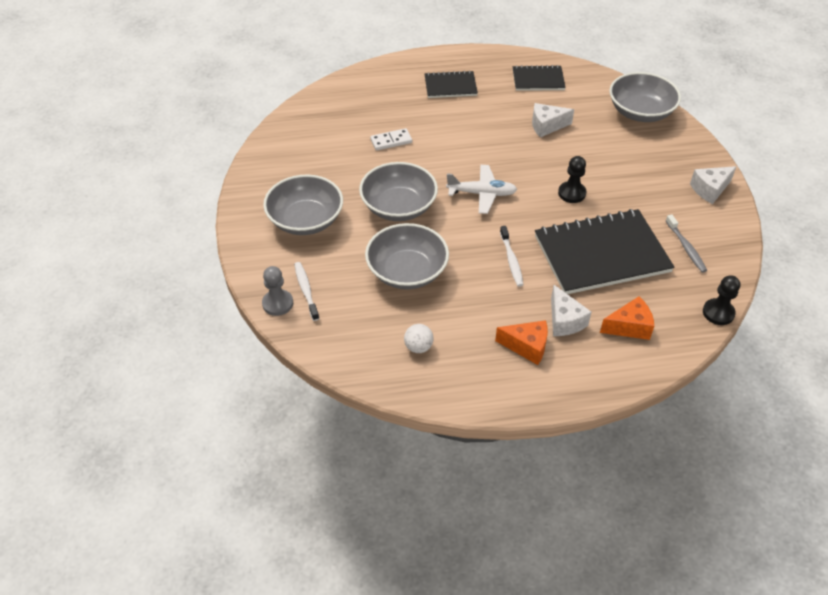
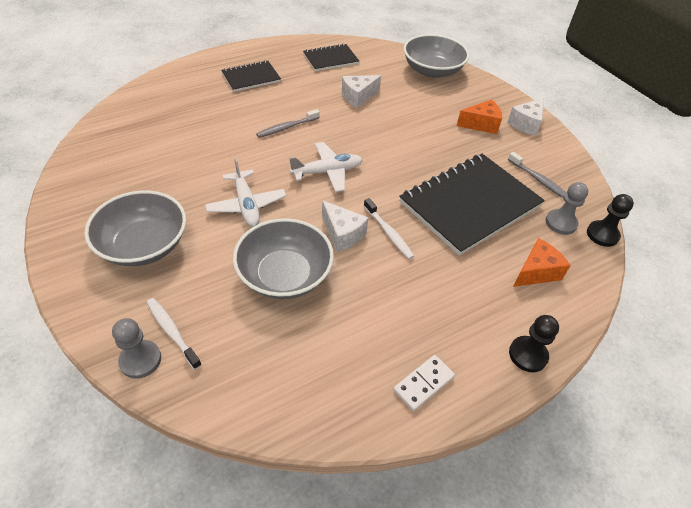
camera: 25 degrees left, 0 degrees up
grey bowl [359,162,438,221] -> white plane [205,158,286,227]
white domino [370,128,412,151] -> white domino moved to [393,355,455,411]
white ball [404,324,433,353] -> none
orange cheese [495,320,548,365] -> orange cheese moved to [457,99,502,134]
white cheese [551,285,592,336] -> white cheese moved to [322,200,369,252]
black pawn [558,156,586,203] -> black pawn moved to [509,315,559,372]
none -> grey toothbrush [256,109,320,138]
none -> grey pawn [546,182,588,235]

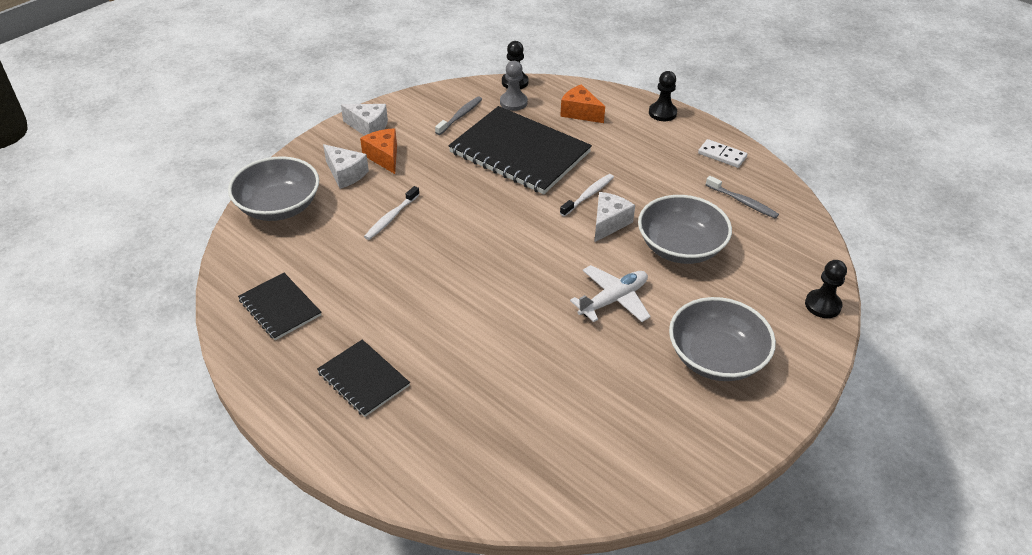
camera: 105 degrees left, 5 degrees down
grey pawn [112,318,161,379] -> black pawn [805,260,847,318]
white toothbrush [147,298,202,370] -> white toothbrush moved to [364,186,420,240]
grey toothbrush [256,109,320,138] -> grey toothbrush moved to [706,176,779,219]
white plane [289,142,363,192] -> none
white cheese [342,75,381,108] -> white cheese moved to [323,144,369,189]

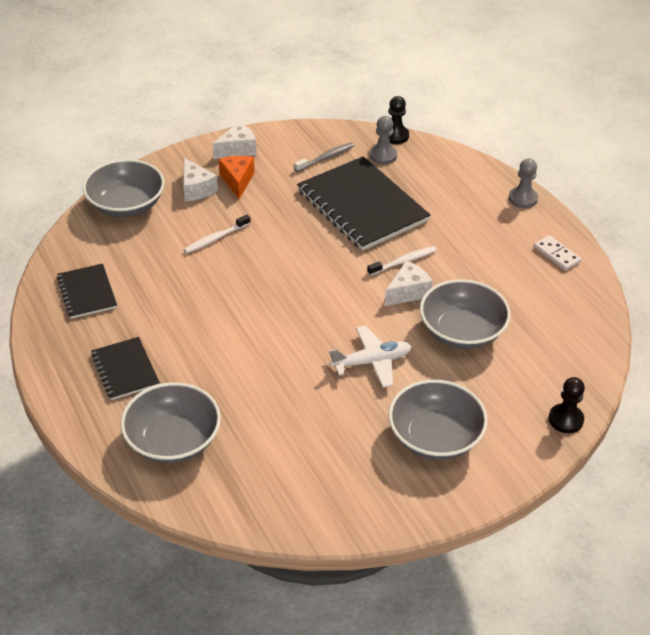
camera: 20 degrees right, 0 degrees up
white cheese [341,104,388,136] -> white cheese turned 75 degrees counterclockwise [212,122,257,159]
orange cheese [560,84,605,123] -> none
black pawn [649,71,677,121] -> grey pawn [509,158,538,208]
grey toothbrush [706,176,779,219] -> none
none -> grey bowl [121,382,221,463]

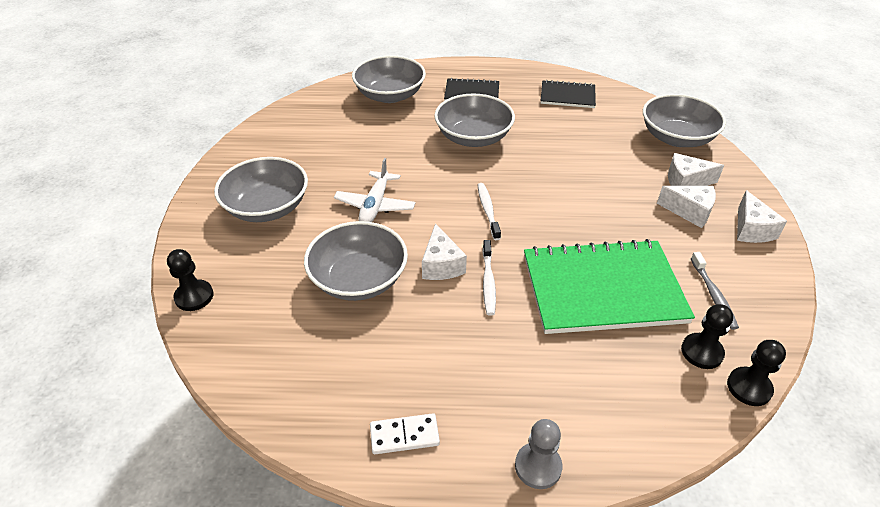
camera: 120 degrees right, 0 degrees up
white toothbrush [184,215,251,253] -> white toothbrush moved to [477,183,501,240]
orange cheese [219,156,254,199] -> white cheese [657,186,716,228]
black notebook [297,156,430,251] -> green notebook [524,239,695,334]
grey pawn [369,116,397,164] -> black pawn [681,304,733,369]
none -> grey bowl [434,94,515,147]

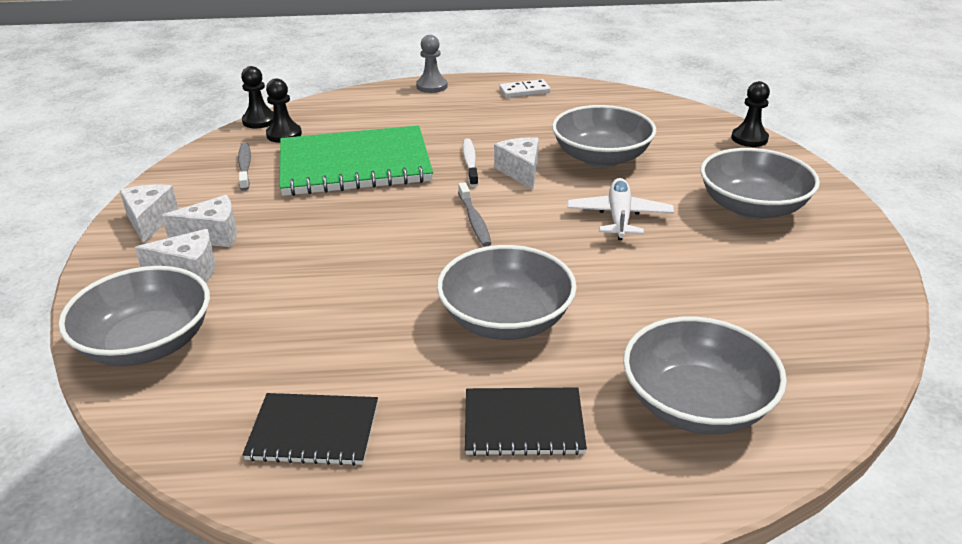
camera: 175 degrees right, 10 degrees down
white toothbrush [477,183,501,240] -> grey toothbrush [458,182,491,247]
white cheese [657,186,716,228] -> white cheese turned 150 degrees clockwise [162,195,237,247]

